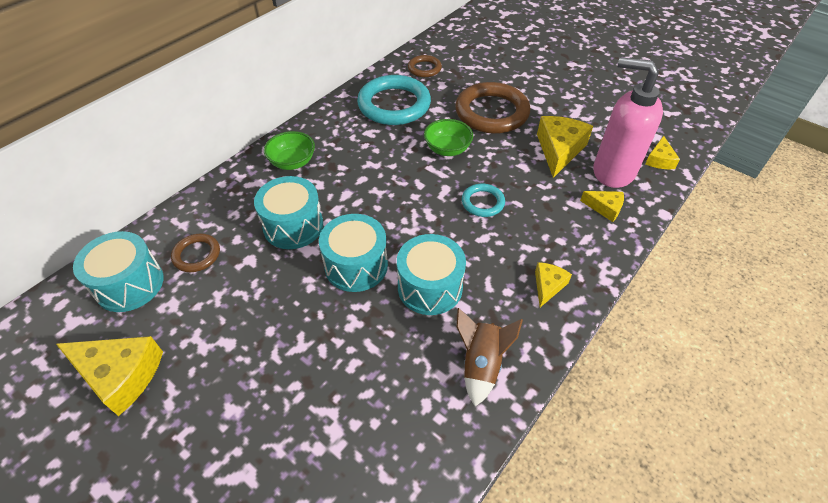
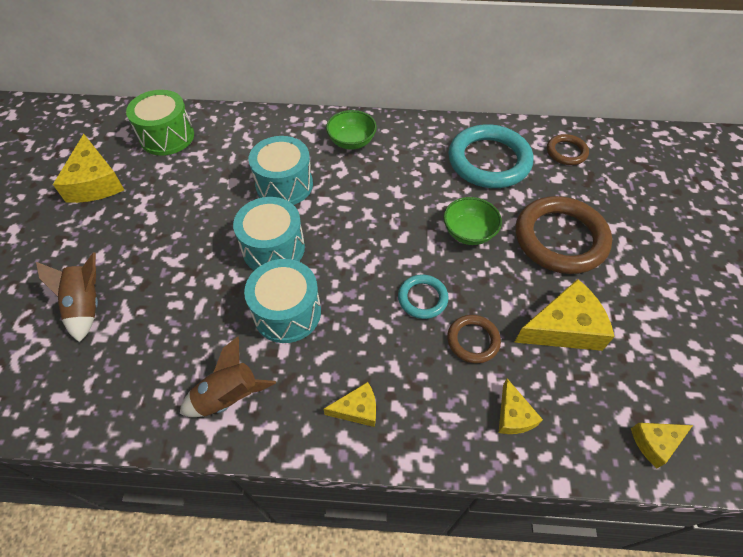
camera: 55 degrees right, 5 degrees up
turquoise drum [73,231,164,312] -> green drum [126,90,194,156]
brown ring [171,233,220,272] -> brown ring moved to [447,315,501,364]
pink soap dispenser [594,57,663,188] -> none
none -> brown rocket [36,253,98,342]

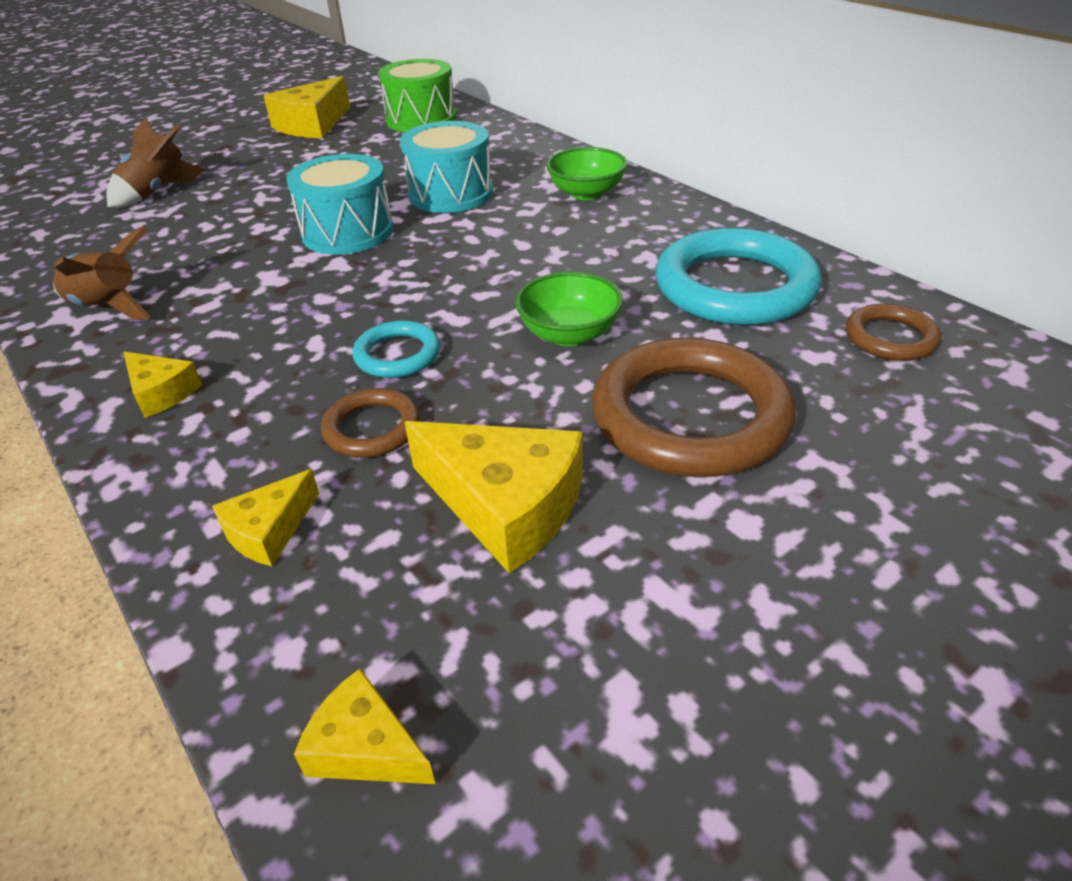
camera: 50 degrees right, 15 degrees down
turquoise drum [244,259,321,343] -> none

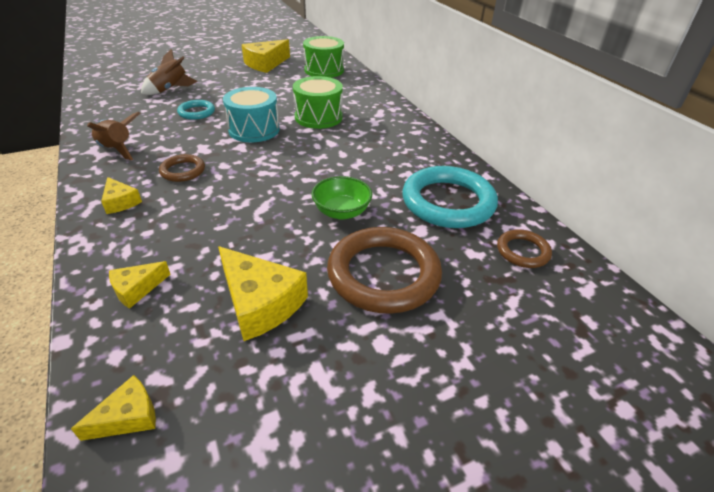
camera: 10 degrees right, 0 degrees up
yellow cheese [294,669,435,784] -> yellow cheese turned 105 degrees clockwise [71,375,156,441]
brown ring [321,388,420,458] -> brown ring moved to [159,154,205,182]
turquoise ring [352,321,440,378] -> turquoise ring moved to [177,100,215,120]
turquoise drum [400,121,493,213] -> green drum [293,76,343,129]
green bowl [546,147,627,200] -> none

